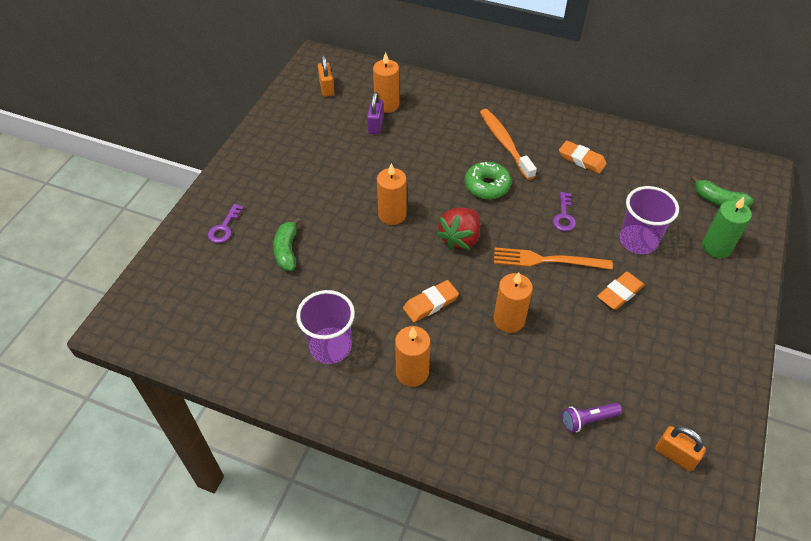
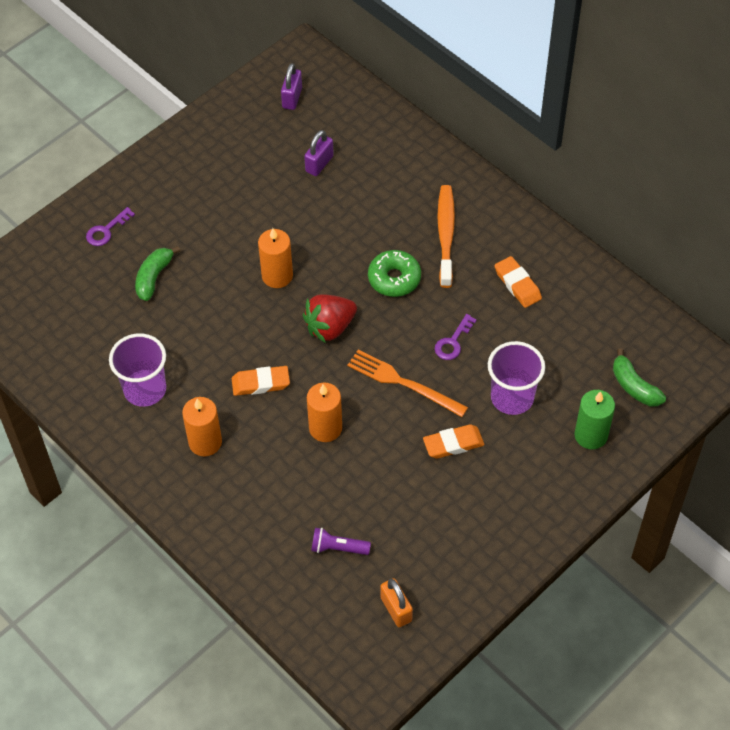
camera: 25 degrees right, 5 degrees up
orange padlock [318,55,334,97] -> purple padlock [281,63,302,110]
orange candle [373,52,399,113] -> none

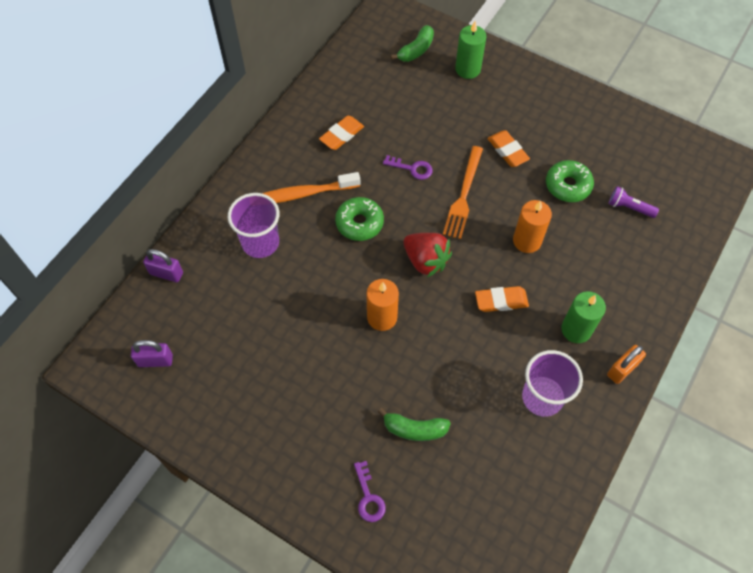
camera: 105 degrees left, 5 degrees up
purple key [86,207,135,246] -> purple key turned 45 degrees clockwise [354,461,386,522]
orange candle [182,397,222,457] -> green candle [561,291,606,343]
orange eraser [232,366,290,396] -> orange eraser turned 75 degrees counterclockwise [475,286,529,312]
purple padlock [304,130,334,176] -> purple padlock moved to [143,249,183,282]
purple flashlight [311,528,371,555] -> purple flashlight turned 120 degrees clockwise [609,186,659,218]
orange padlock [380,578,413,627] -> orange padlock moved to [607,345,646,384]
purple cup [488,341,545,415] -> purple cup moved to [228,193,279,258]
none -> green donut [546,160,594,202]

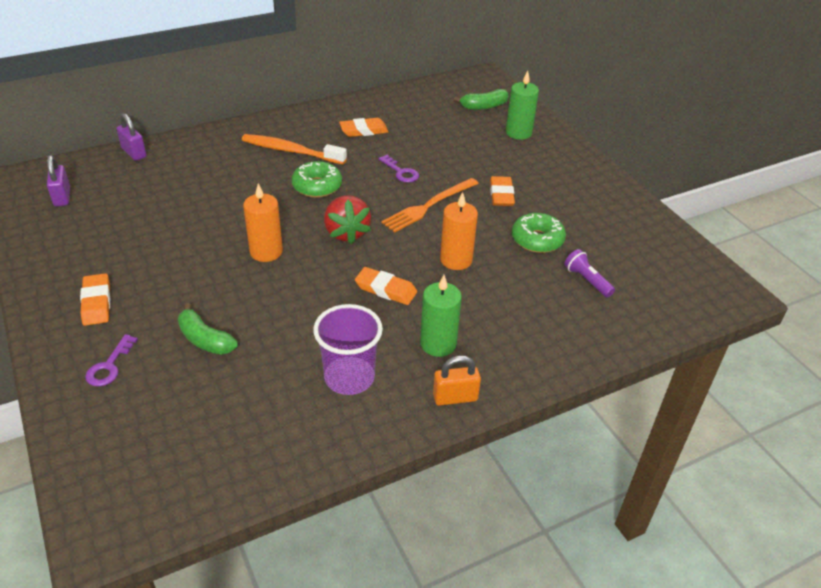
camera: 30 degrees right, 20 degrees down
purple padlock [131,340,173,367] -> purple padlock turned 45 degrees clockwise [47,155,70,206]
purple cup [228,193,279,258] -> none
none -> orange eraser [80,273,110,326]

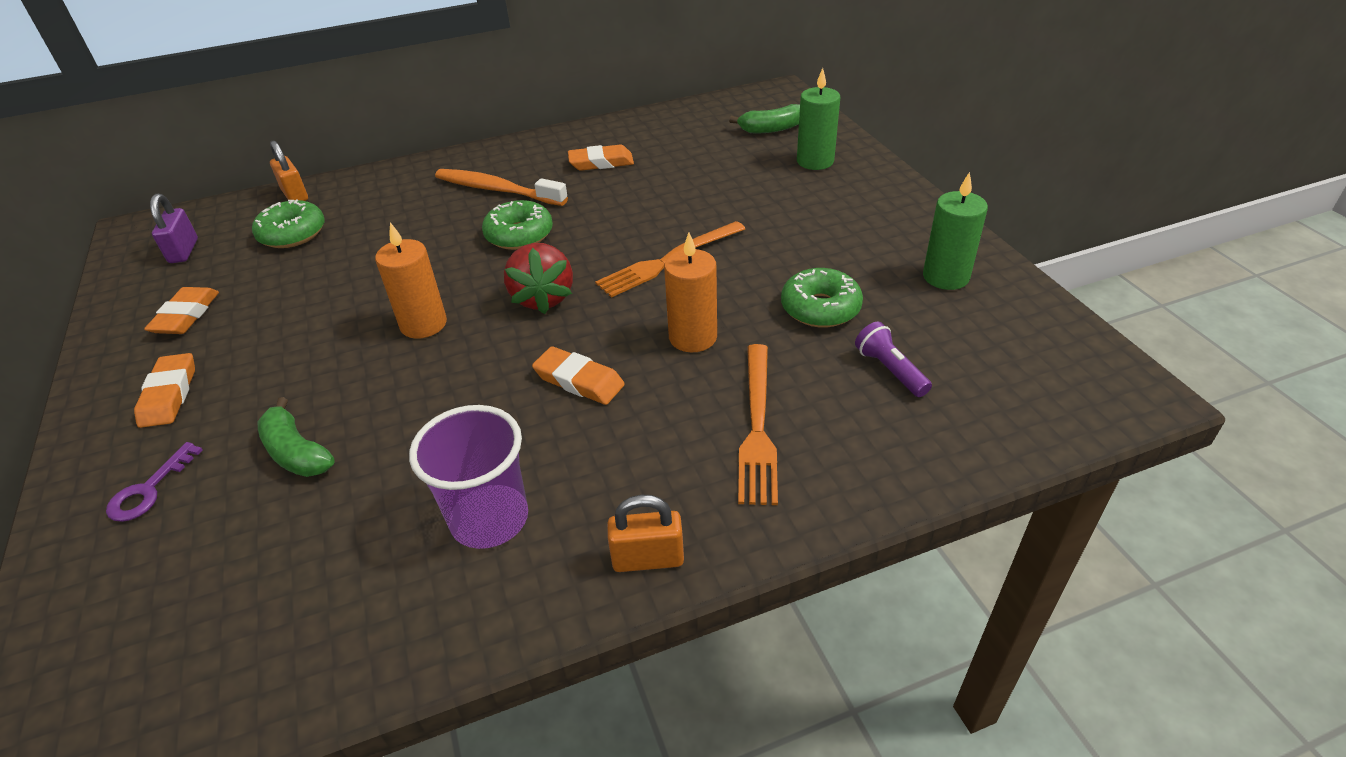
camera: 10 degrees right, 0 degrees up
purple padlock [117,113,146,161] -> orange padlock [270,140,308,201]
purple key [378,155,419,183] -> none
green candle [420,275,462,357] -> green candle moved to [923,172,988,290]
orange eraser [490,176,515,206] -> orange eraser moved to [144,287,219,334]
none -> green donut [252,200,325,248]
none -> orange fork [738,344,778,505]

